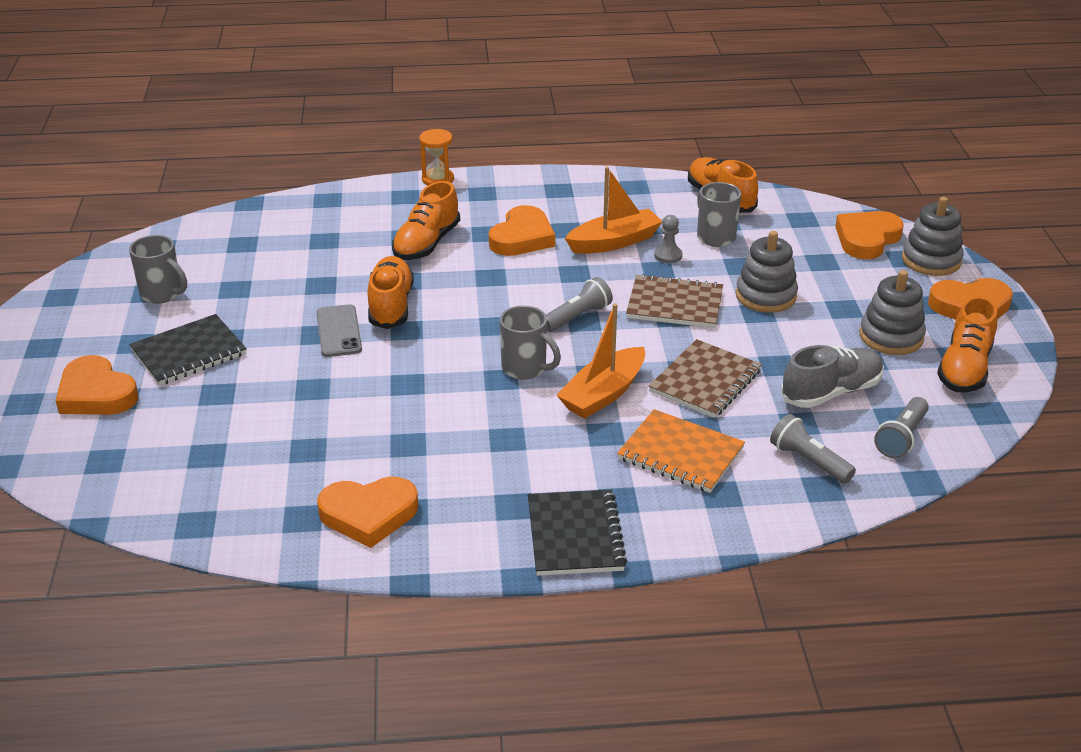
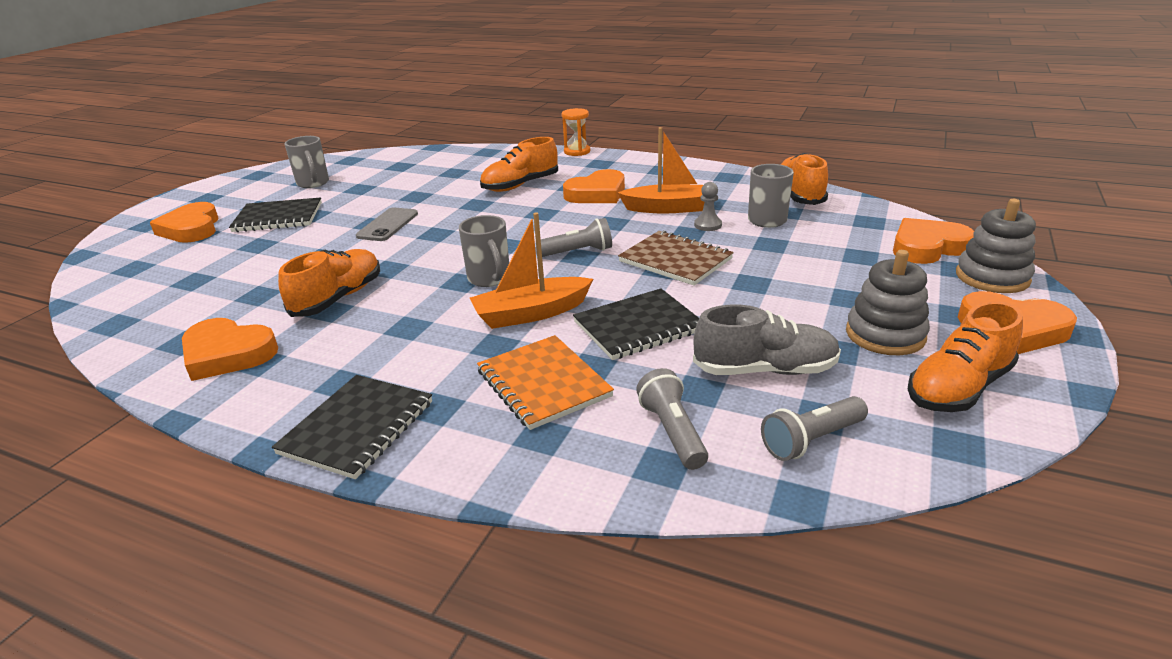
camera: 30 degrees right, 5 degrees down
orange shoe [367,256,414,329] -> orange shoe moved to [278,249,380,317]
brown notebook [649,339,762,418] -> black notebook [573,289,699,360]
grey stacking toy [736,231,798,313] -> none

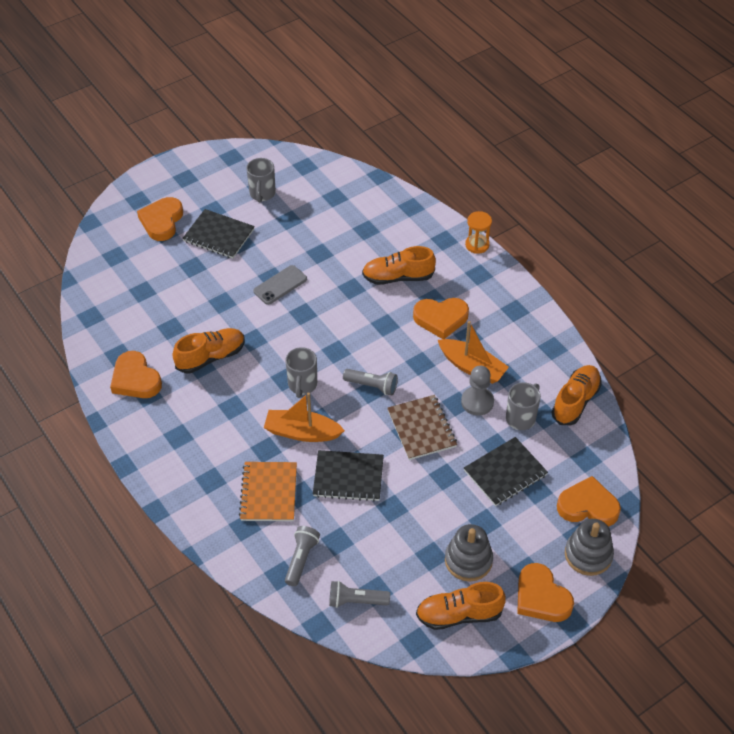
camera: 30 degrees right, 20 degrees up
black notebook [272,375,432,479] -> black notebook moved to [464,437,548,506]
grey shoe [693,305,841,375] -> none
grey pawn [694,182,722,231] -> grey pawn [461,366,494,416], size x1.55

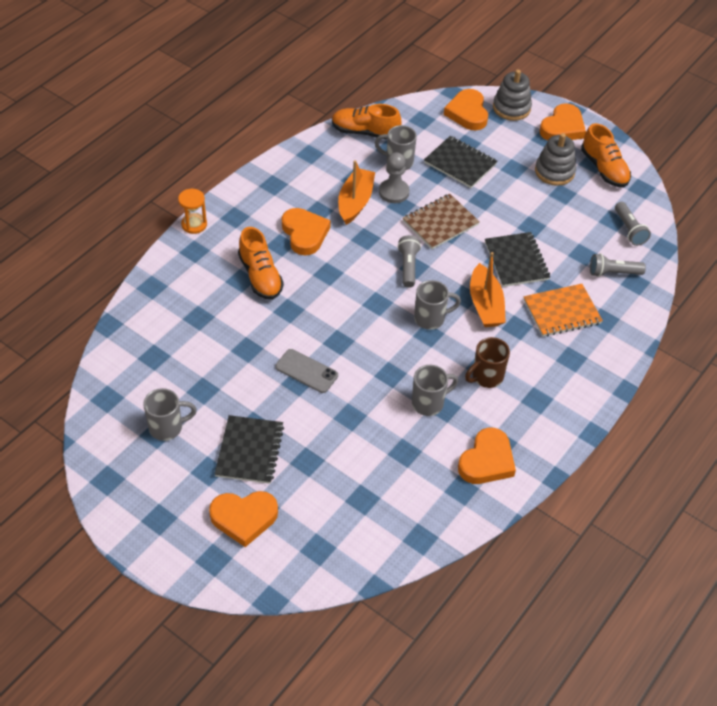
camera: 110 degrees left, 0 degrees up
orange shoe [172,328,245,373] -> grey mug [412,365,458,416]
none -> brown mug [465,337,510,388]

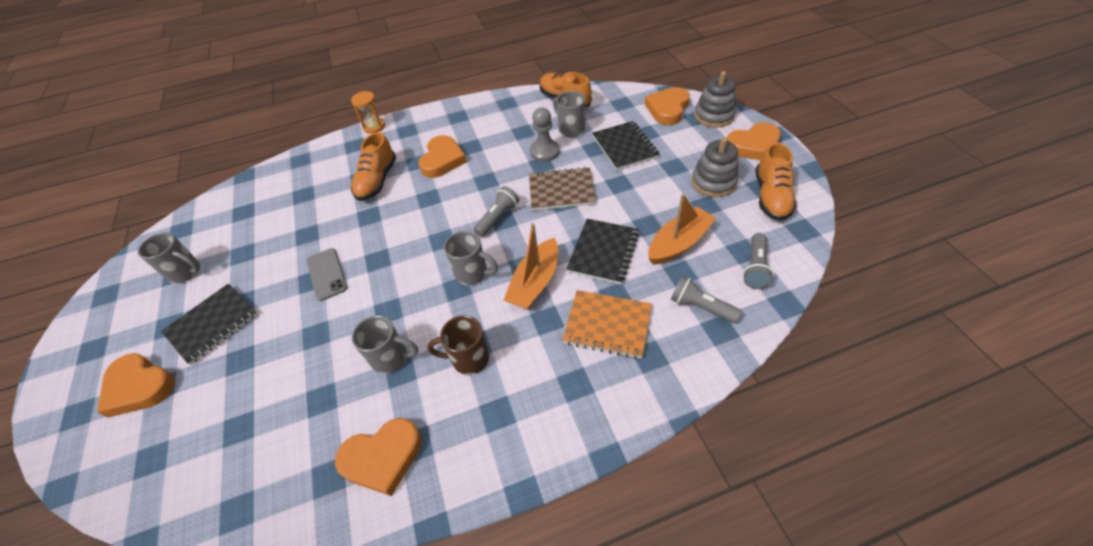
camera: 40 degrees right, 0 degrees up
orange boat [338,160,375,225] -> orange boat moved to [648,194,716,265]

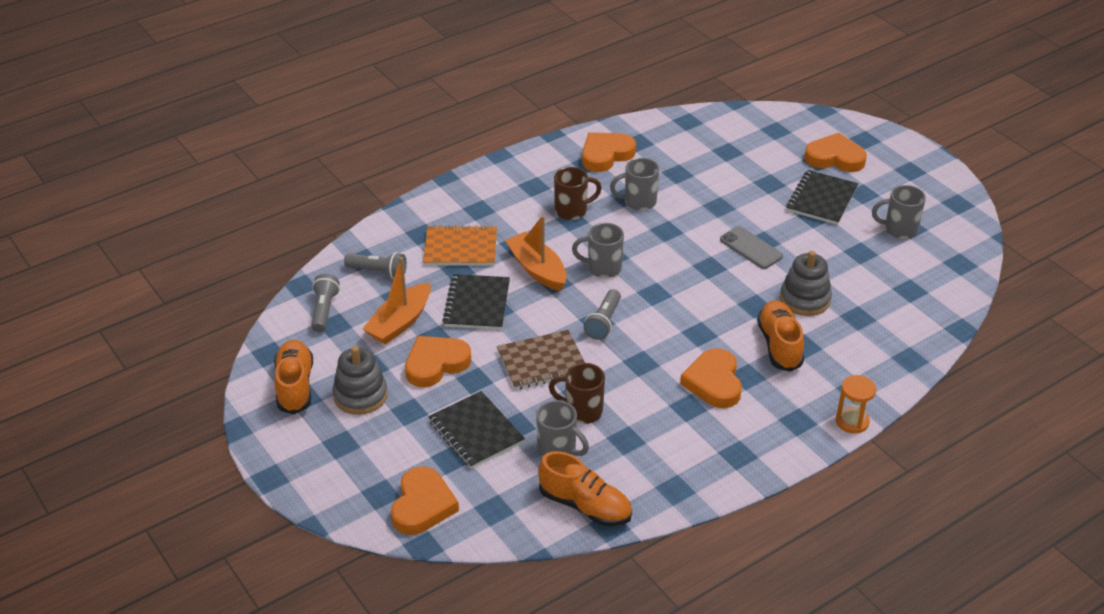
camera: 160 degrees right, 10 degrees down
orange boat [503,223,558,310] -> orange boat turned 45 degrees counterclockwise [505,215,567,291]
grey pawn [530,108,560,162] -> brown mug [549,363,605,424]
grey stacking toy [694,71,736,128] -> grey stacking toy moved to [780,251,832,316]
orange heart [727,123,781,160] -> orange heart moved to [405,336,471,387]

